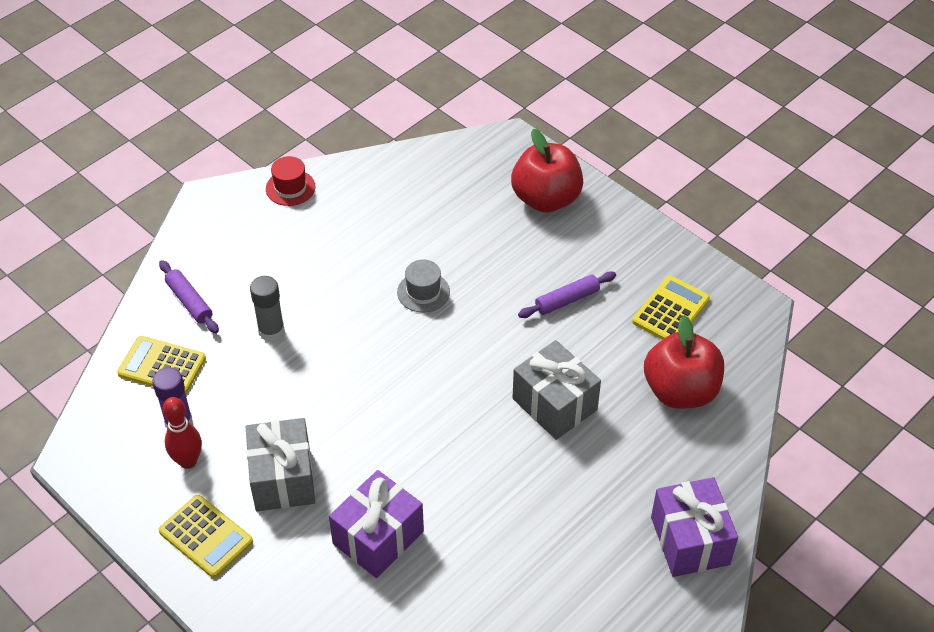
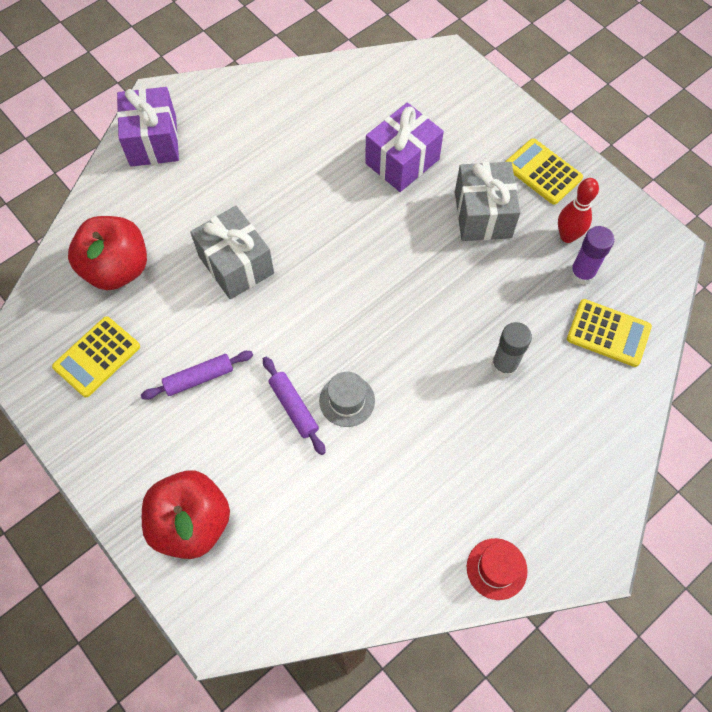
camera: 175 degrees left, 15 degrees up
purple rolling pin [159,260,219,334] -> purple rolling pin moved to [263,357,326,455]

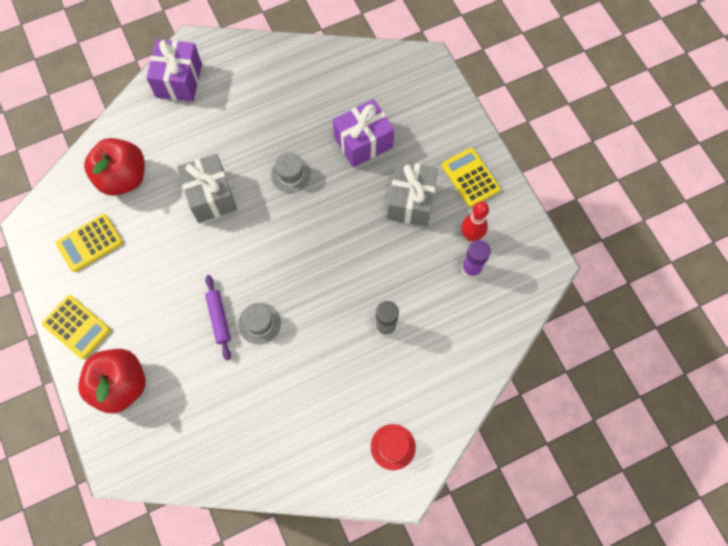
camera: 15 degrees right, 5 degrees up
purple rolling pin [141,351,253,400] -> none
red hat [467,538,528,600] -> red hat moved to [371,424,416,470]
yellow calculator [567,299,652,367] -> yellow calculator moved to [42,295,111,359]
none -> grey hat [271,152,311,193]

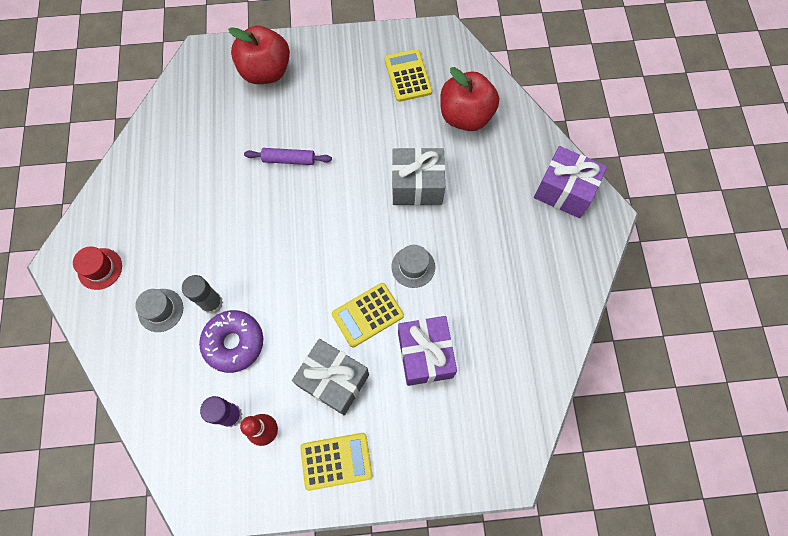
camera: 110 degrees right, 0 degrees up
yellow calculator [42,295,111,359] -> yellow calculator moved to [332,283,404,347]
grey hat [238,303,281,344] -> grey hat moved to [135,289,183,332]
none -> purple donut [199,310,263,373]

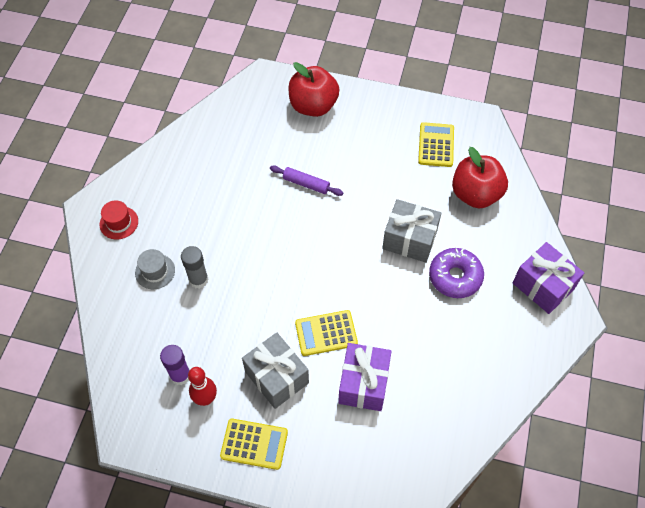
camera: 20 degrees right, 10 degrees down
purple donut [199,310,263,373] -> purple donut moved to [429,248,484,298]
grey hat [391,245,435,288] -> none

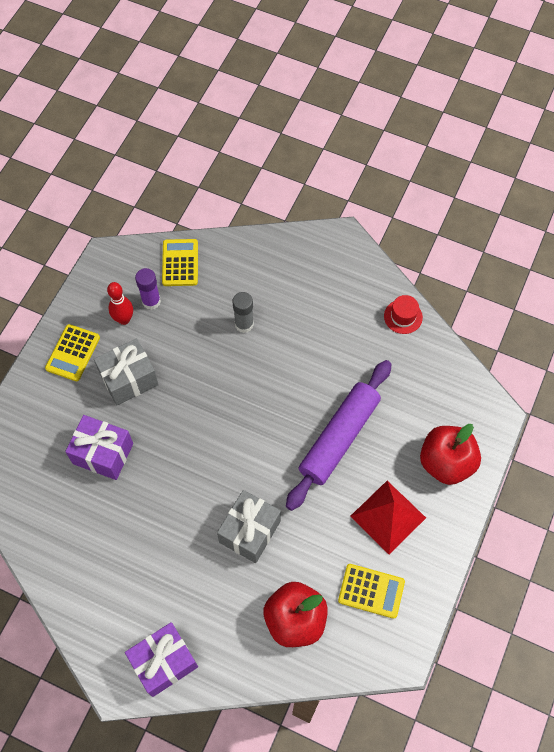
camera: 100 degrees right, 5 degrees up
red hat [100,200,138,239] -> red hat moved to [384,295,423,334]
grey hat [135,249,175,289] -> none
purple rolling pin [270,165,343,196] -> purple rolling pin [286,360,391,511], size x2.14
yellow calculator [295,310,358,356] -> yellow calculator moved to [162,239,198,286]
purple donut [429,248,484,298] -> none
none -> red pyramid [350,481,426,555]

